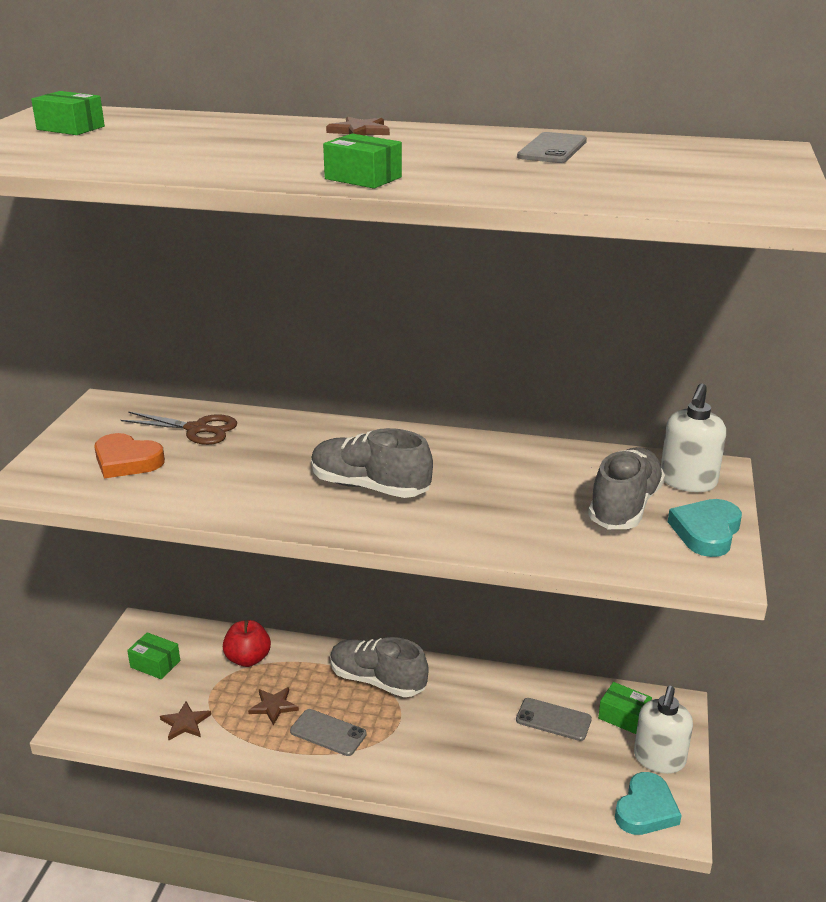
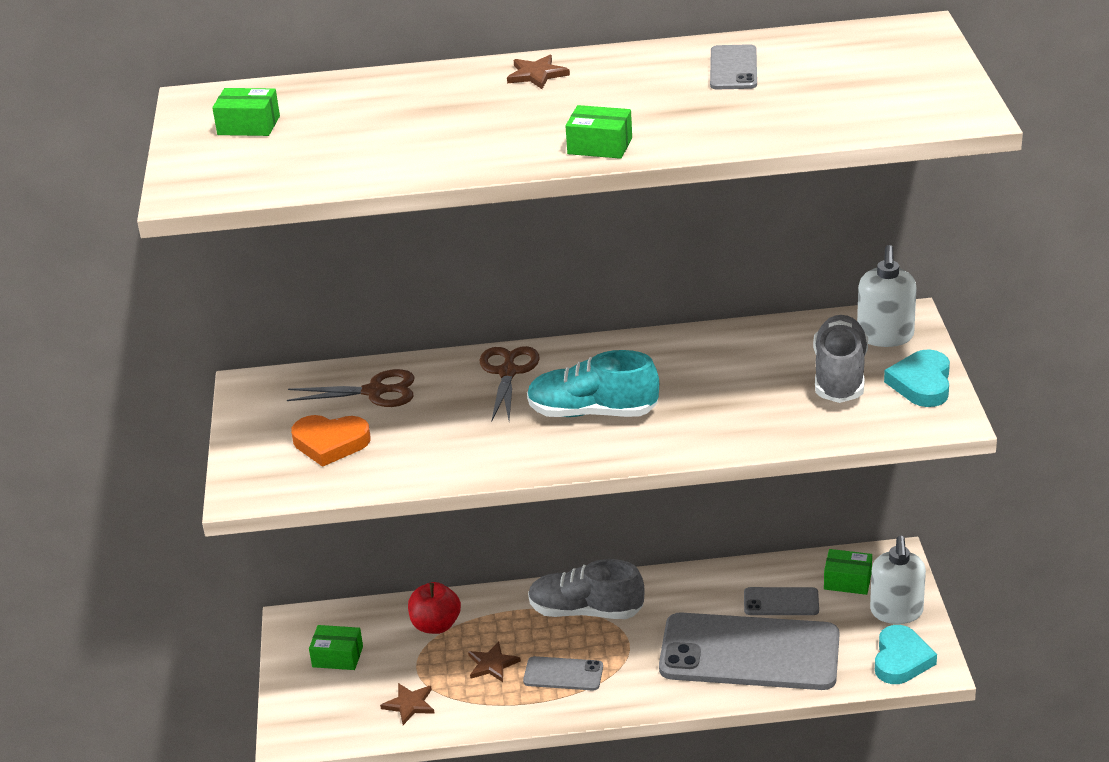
camera: 15 degrees left, 5 degrees up
grey shoe [311,428,433,498] -> turquoise shoe [527,350,659,417]
none -> brown scissors [480,346,540,421]
none -> grey phone [659,613,839,690]

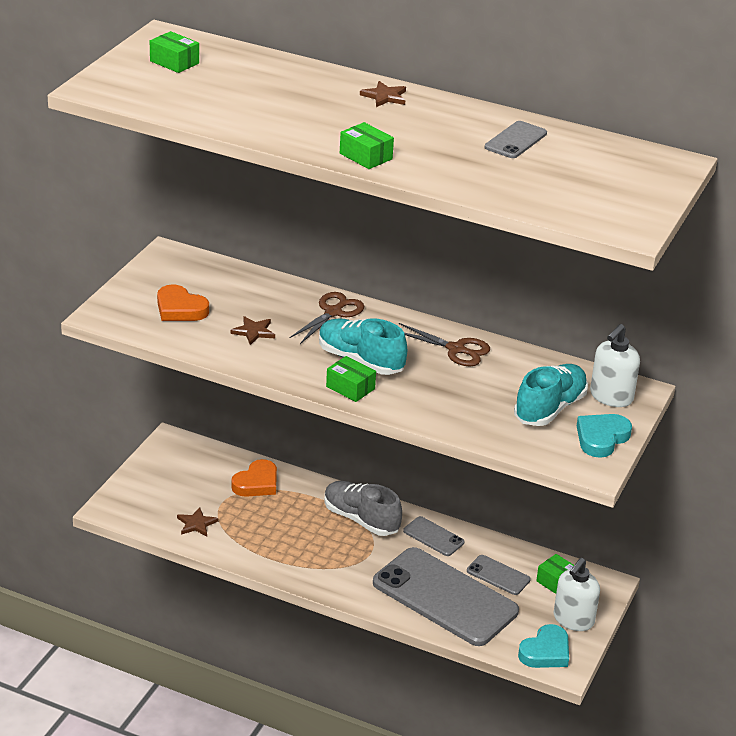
camera: 25 degrees right, 0 degrees up
brown scissors [287,369,415,407] -> brown scissors moved to [399,323,490,366]
green box [309,625,363,670] -> green box moved to [326,356,376,402]
red apple [408,582,461,634] -> orange heart [231,459,277,497]
brown star [468,642,521,682] -> brown star moved to [230,316,275,345]
grey phone [523,656,603,691] -> grey phone moved to [403,516,465,556]
grey shoe [813,315,868,403] -> turquoise shoe [514,364,588,426]

